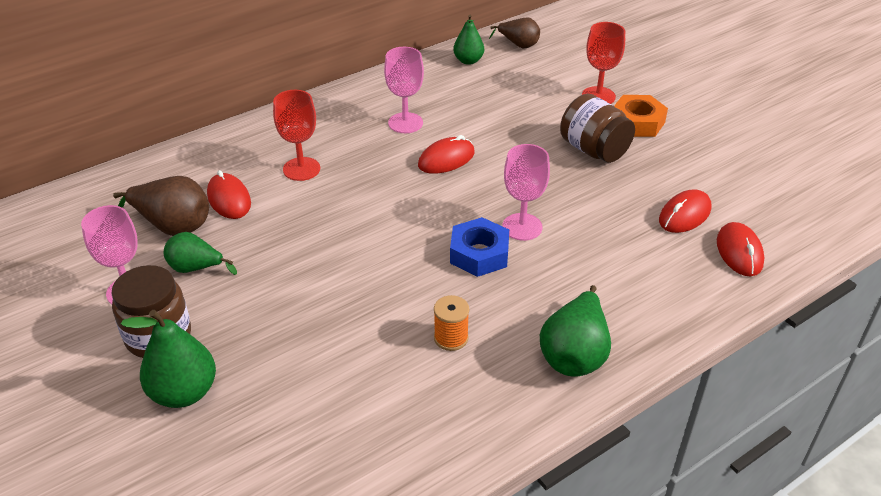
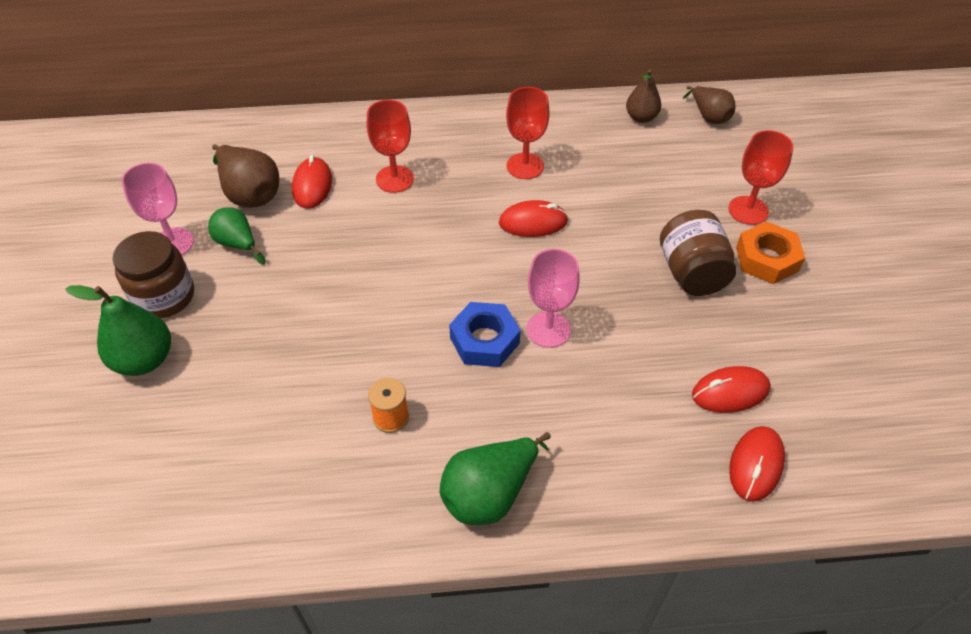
camera: 30 degrees right, 10 degrees up
pink goblet [384,47,424,133] -> red goblet [506,87,550,179]
green pear [453,15,484,65] -> brown pear [626,69,661,123]

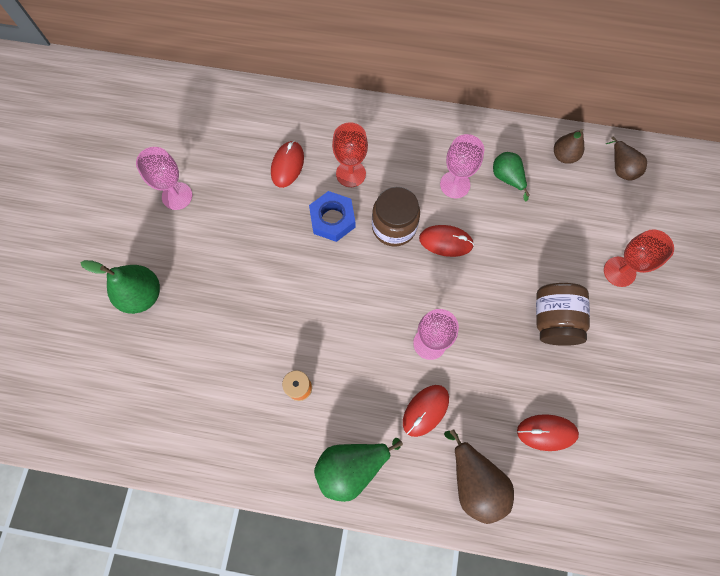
camera: 15 degrees right, 20 degrees up
brown jar [113,231,194,318] -> brown jar moved to [372,187,420,247]
green pear [208,207,266,265] -> green pear moved to [493,152,530,201]
brown pear [212,144,279,207] -> brown pear moved to [444,429,514,524]
blue nut [449,302,521,367] -> blue nut moved to [309,191,355,242]
red goblet [506,87,550,179] -> pink goblet [440,134,484,198]
red mouse [729,426,785,502] -> red mouse moved to [403,385,449,437]
orange nut [736,221,805,284] -> none

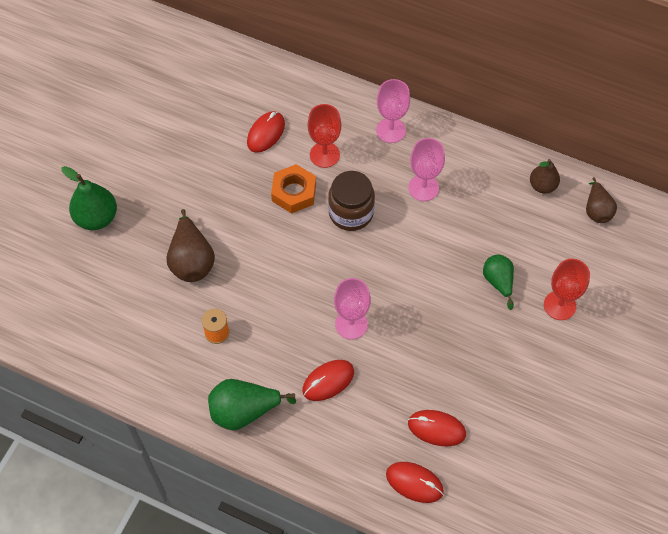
camera: 15 degrees right, 10 degrees down
pink goblet [136,147,192,210] -> pink goblet moved to [376,79,410,143]
blue nut [309,191,355,242] -> orange nut [271,164,316,214]
red mouse [419,225,474,257] -> red mouse moved to [386,462,444,503]
brown pear [444,429,514,524] -> brown pear moved to [166,209,215,282]
green pear [493,152,530,201] -> green pear moved to [483,254,514,310]
brown jar [536,283,590,346] -> none

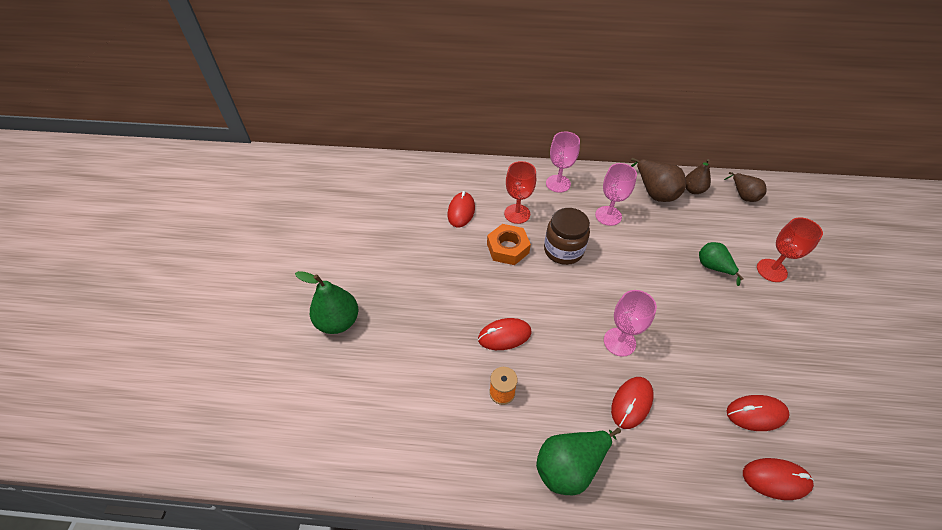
camera: 20 degrees left, 10 degrees down
brown pear [166,209,215,282] -> brown pear moved to [631,158,686,202]
none -> red mouse [478,318,532,350]

